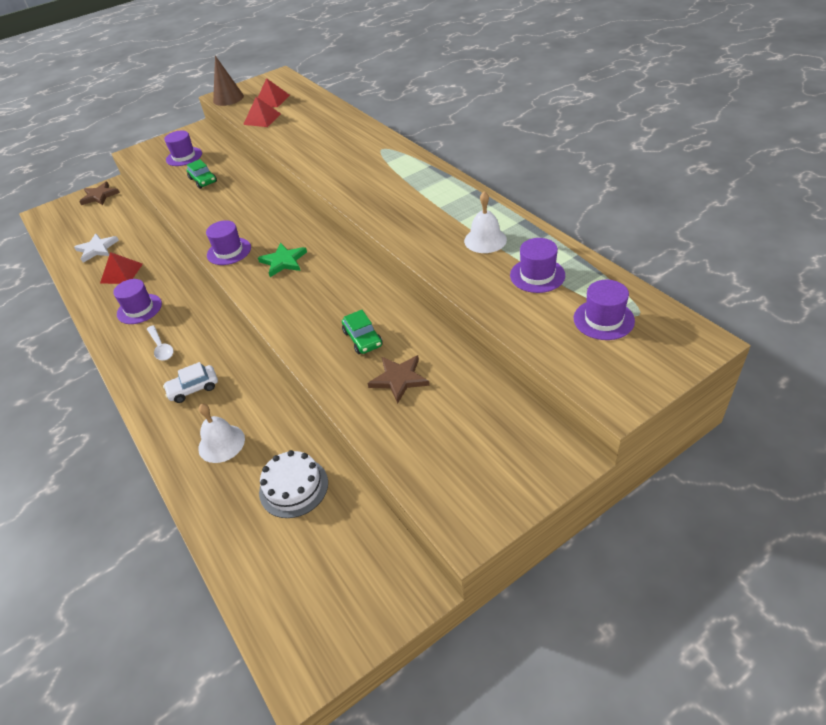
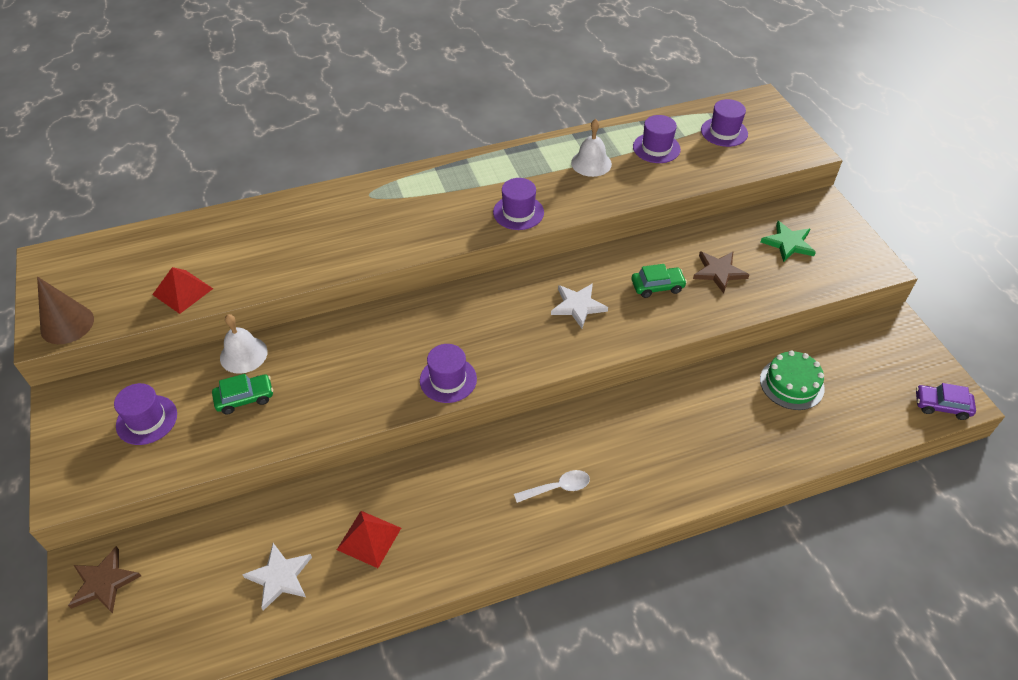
camera: 80 degrees left, 5 degrees up
purple hat [113,279,162,324] -> purple hat moved to [493,178,544,230]
white car [163,362,218,403] -> none
white bell [198,404,245,463] -> white bell moved to [220,314,268,374]
red pyramid [258,78,290,107] -> none
green star [258,243,307,277] -> green star moved to [761,221,816,262]
white cake [259,450,328,518] -> green cake [760,350,824,410]
none -> white star [551,283,608,328]
none -> purple car [916,383,976,420]

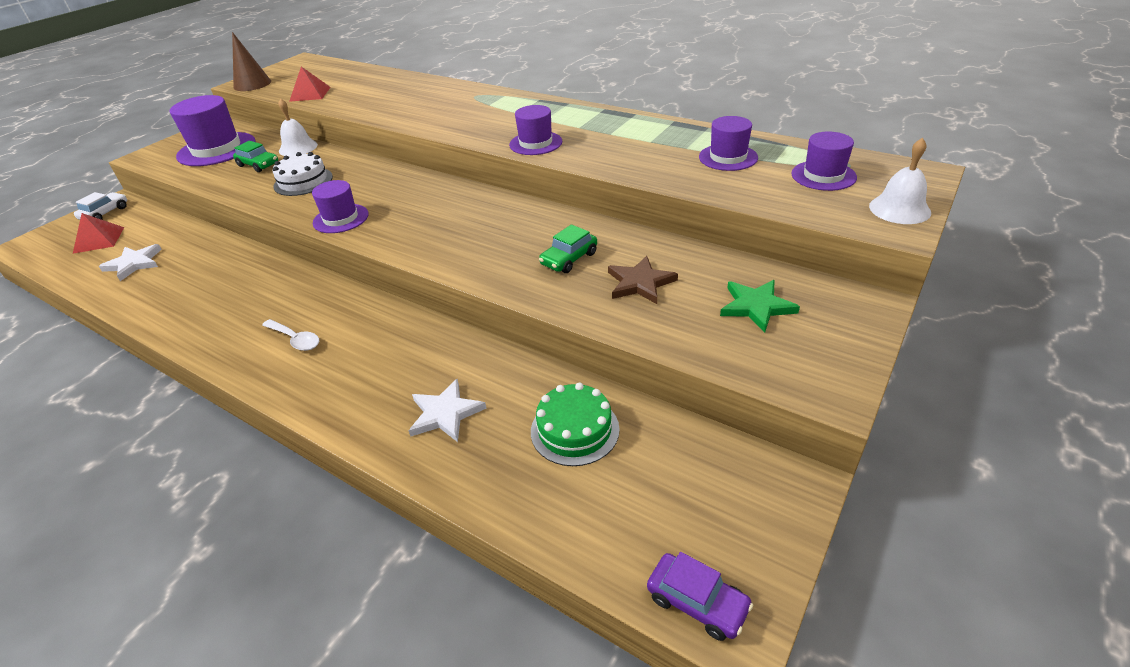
camera: 55 degrees right, 10 degrees down
brown star [68,546,141,613] -> white car [74,192,127,220]
purple hat [114,383,177,445] -> purple hat [170,95,256,166], size x1.69
red pyramid [337,511,401,568] -> red pyramid moved to [73,213,124,254]
white star [551,283,608,328] -> white star moved to [409,379,487,442]
white bell [571,119,612,177] -> white bell moved to [869,138,931,224]
green car [631,264,687,298] -> green car turned 90 degrees clockwise [539,224,597,273]
purple car [916,383,976,420] -> purple car turned 150 degrees clockwise [647,552,753,641]
none -> white cake [273,152,333,196]

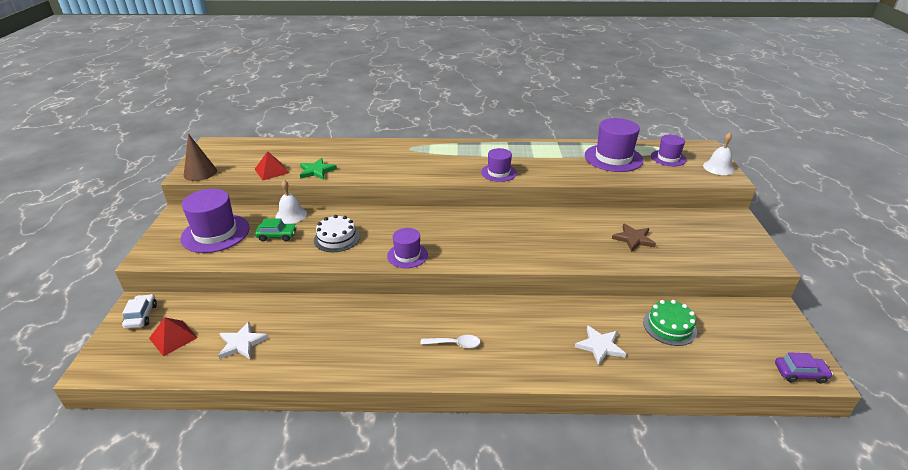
camera: 35 degrees left, 5 degrees down
green car [539,224,597,273] -> none
purple hat [699,116,758,171] -> purple hat [585,118,644,172], size x1.69
green star [720,280,800,333] -> green star moved to [300,158,337,180]

